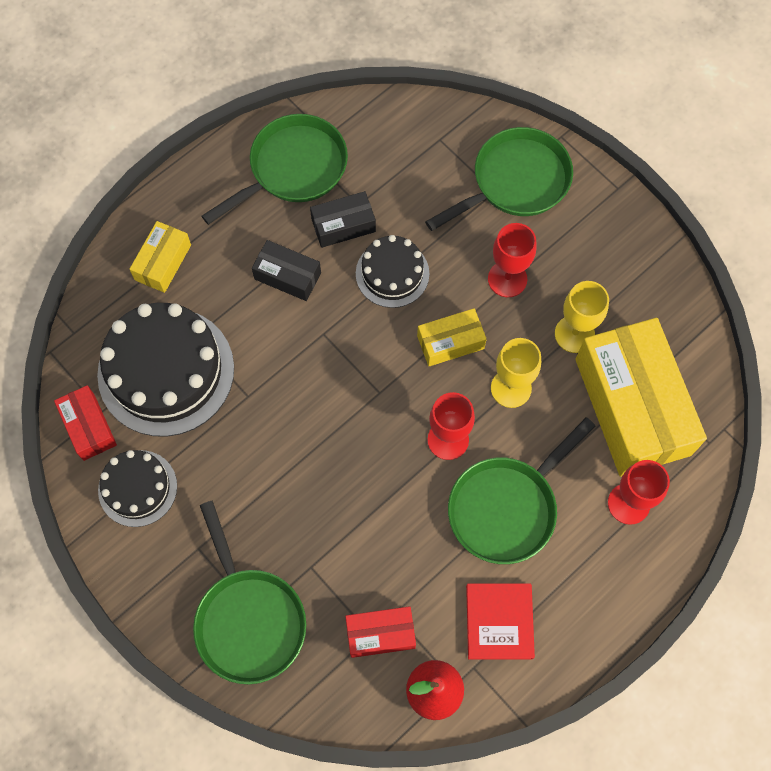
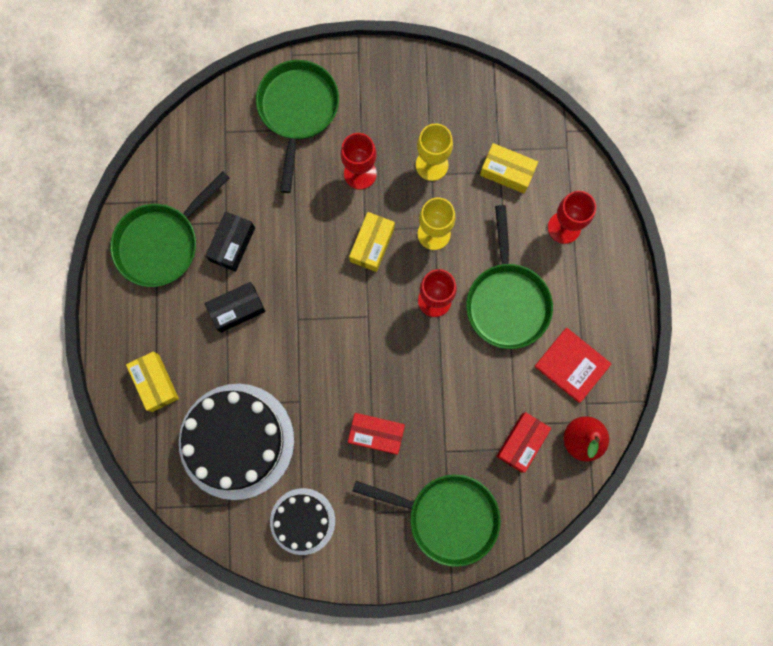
camera: 50 degrees left, 10 degrees up
red box [54,385,117,461] -> red box moved to [348,413,405,455]
green pan [202,114,348,225] -> green pan turned 135 degrees counterclockwise [110,171,229,287]
black cake [356,235,429,308] -> none
yellow box [575,318,707,477] -> yellow box [480,143,538,194], size x0.47

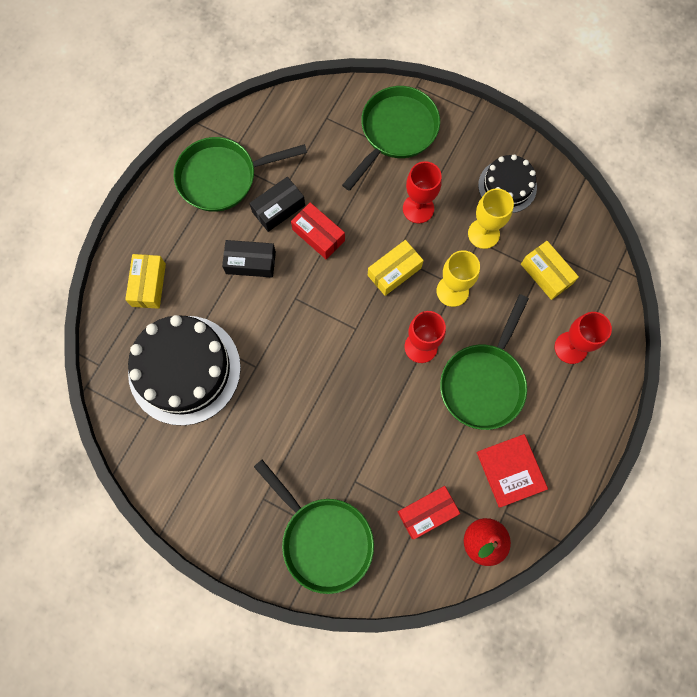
camera: 30 degrees right, 5 degrees down
black cake [270,488,335,555] -> black cake moved to [478,154,537,213]
red box [348,413,405,455] -> red box moved to [291,202,345,259]

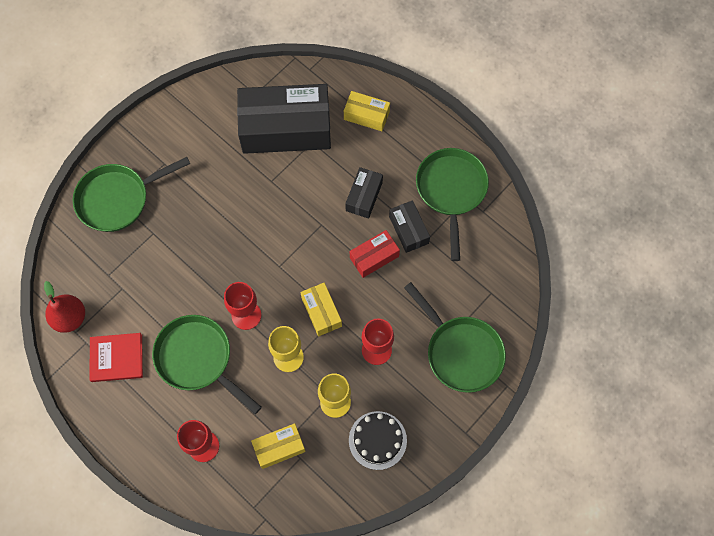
camera: 105 degrees right, 5 degrees down
black cake [128,315,241,426] -> black box [237,84,331,154]
red box [398,486,460,539] -> none

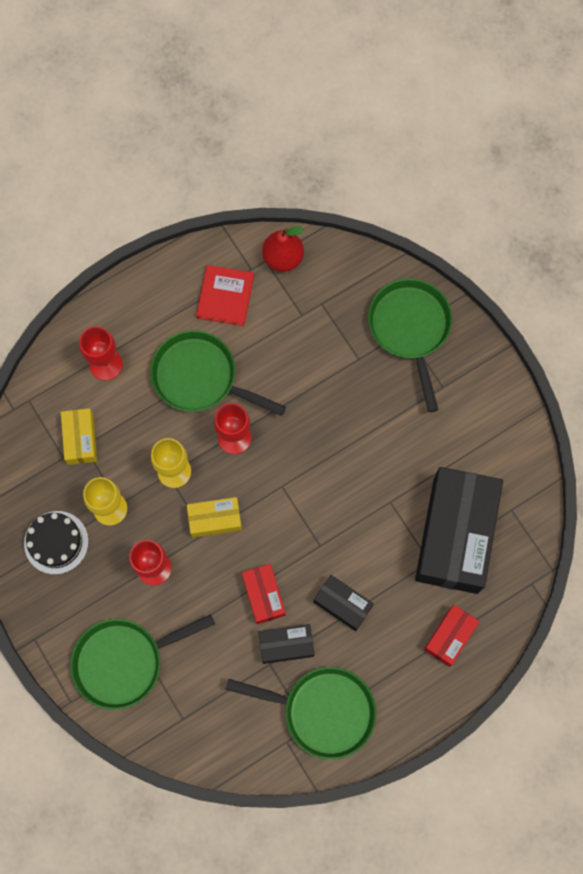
camera: 105 degrees right, 5 degrees up
green pan [152,315,262,414] -> green pan turned 120 degrees counterclockwise [150,330,286,416]
yellow box [344,91,390,131] -> red box [424,605,480,667]

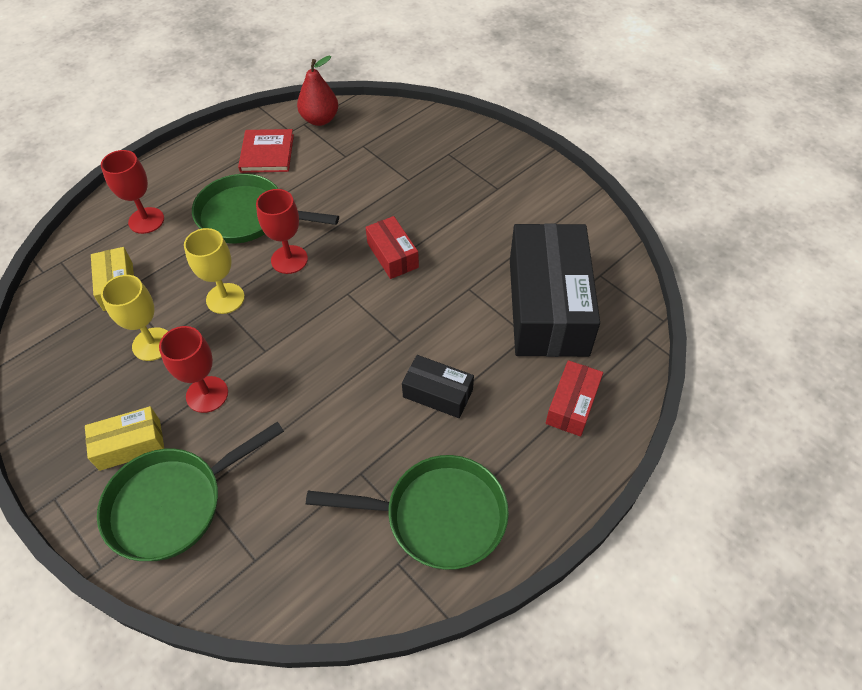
camera: 10 degrees left, 20 degrees down
black cake [24,511,89,574] -> none
yellow box [187,497,242,538] -> yellow box moved to [85,406,164,471]
red box [242,564,285,624] -> red box moved to [366,216,419,279]
black box [259,624,314,664] -> none
green pan [368,278,452,412] -> none

